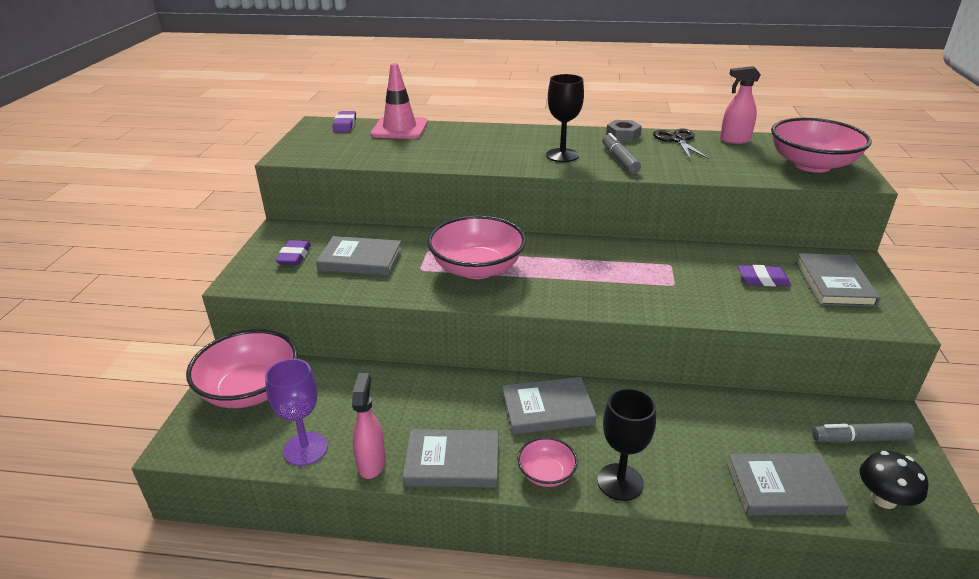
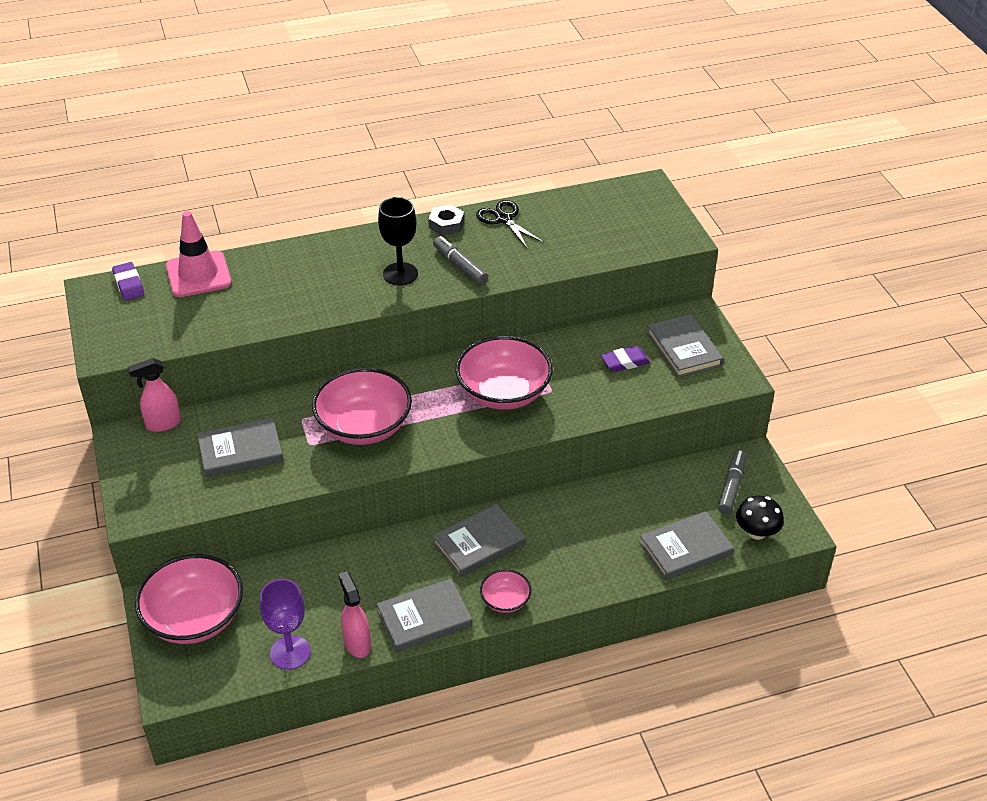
camera: 25 degrees left, 10 degrees up
purple eraser [276,240,311,265] -> none
black goblet [597,388,656,501] -> none
pink spray bottle [720,66,761,144] -> pink spray bottle moved to [128,358,181,432]
pink bowl [771,118,872,173] -> pink bowl moved to [456,336,553,410]
grey marker [812,422,915,443] -> grey marker turned 135 degrees clockwise [718,450,746,514]

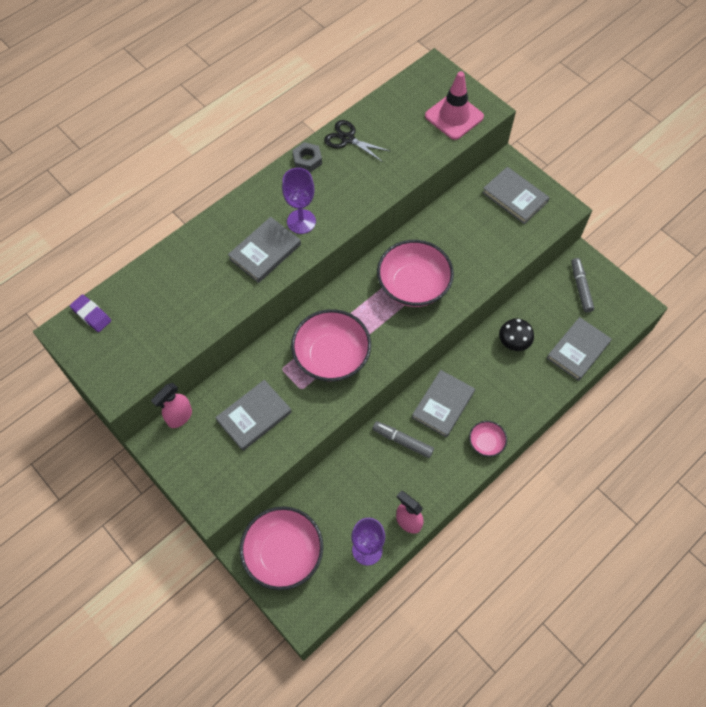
camera: 25 degrees left, 20 degrees up
pink traffic cone [166,211,232,297] -> pink traffic cone moved to [425,71,484,140]
grey book [377,579,472,652] -> grey book moved to [228,217,301,283]
black goblet [378,197,418,285] -> purple goblet [282,168,316,234]
grey marker [433,236,488,285] -> grey marker moved to [372,421,434,458]
purple eraser [601,346,650,372] -> none
black mushroom [736,496,784,540] -> black mushroom moved to [499,318,534,351]

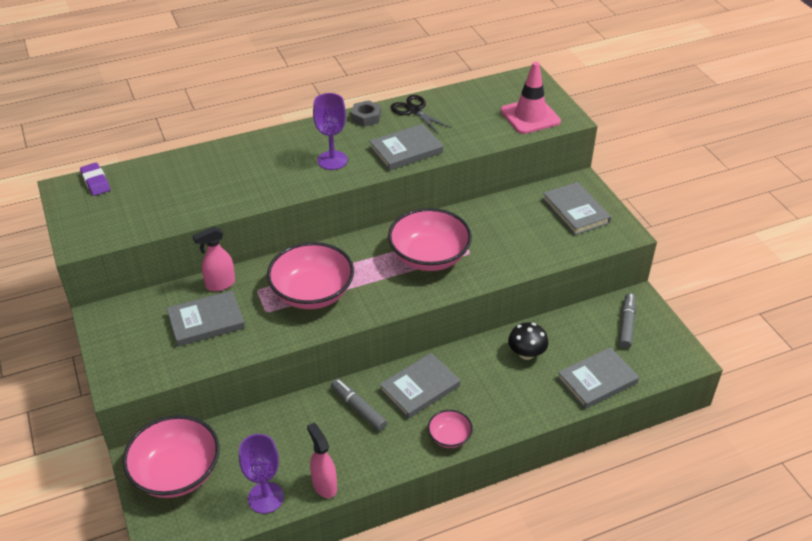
camera: 20 degrees right, 20 degrees down
pink spray bottle [151,383,192,428] -> pink spray bottle moved to [192,226,235,291]
grey book [228,217,301,283] -> grey book moved to [369,124,443,170]

